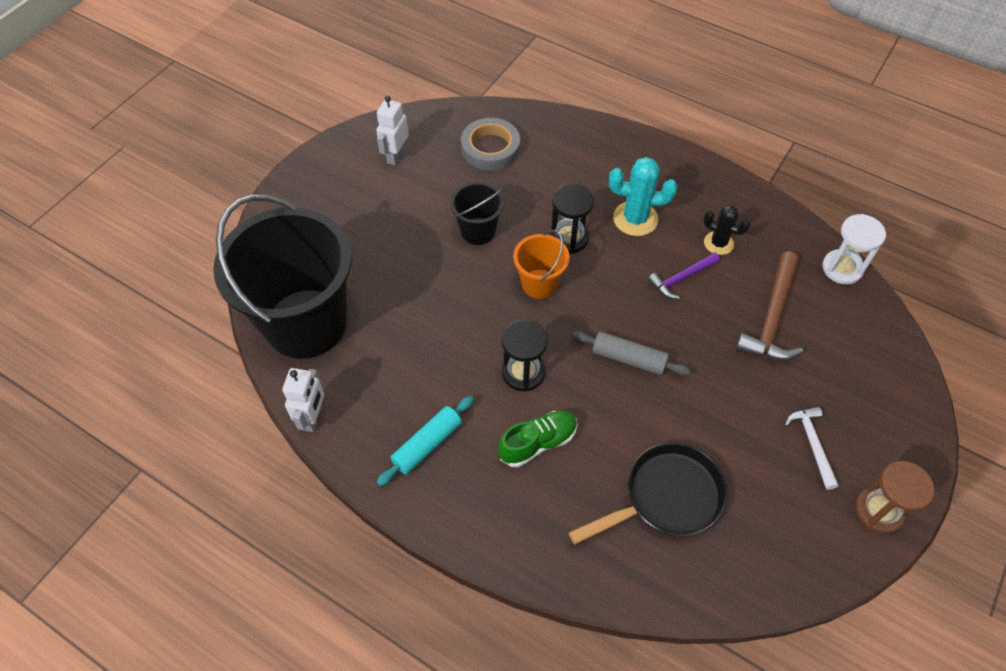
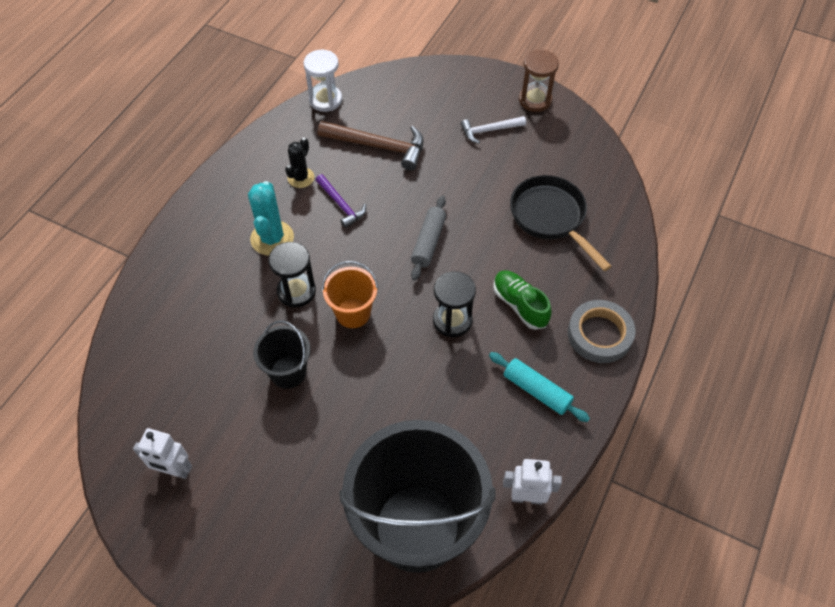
camera: 95 degrees left, 0 degrees up
grey tape [461,118,520,170] -> grey tape moved to [568,300,636,363]

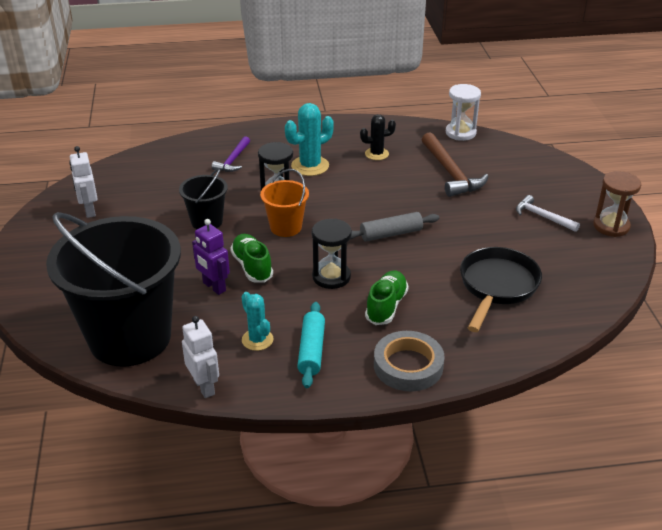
camera: 55 degrees right, 20 degrees down
purple hammer [316,174,366,228] -> purple hammer moved to [212,136,250,172]
none -> purple robot [192,219,230,295]
none -> green shoe [230,234,273,283]
none -> turquoise cactus [241,292,274,351]

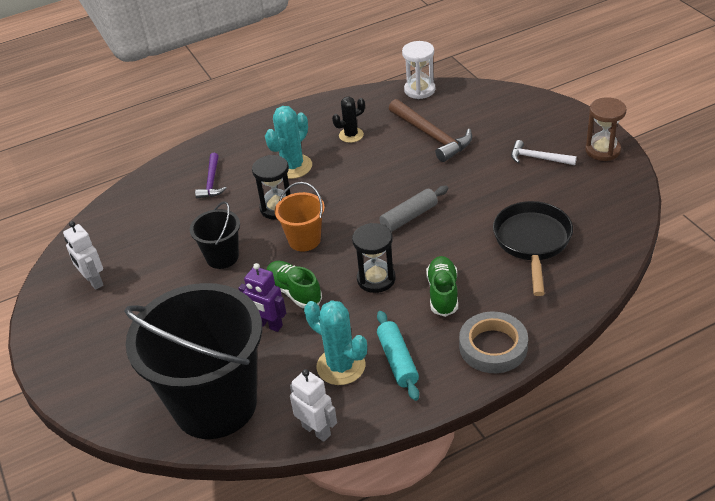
camera: 15 degrees left, 5 degrees up
turquoise cactus [241,292,274,351] -> turquoise cactus [304,300,367,385], size x1.54

